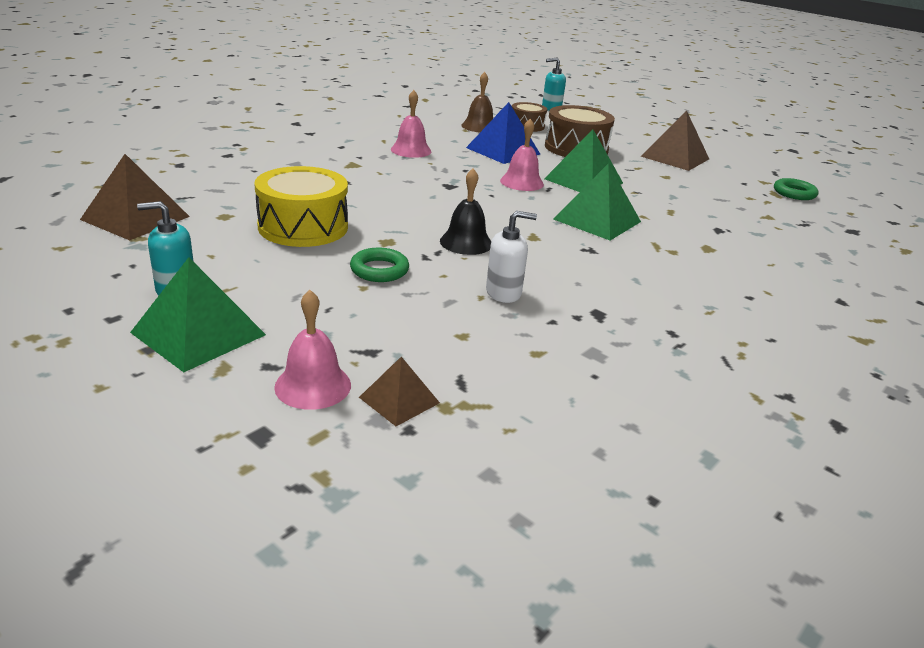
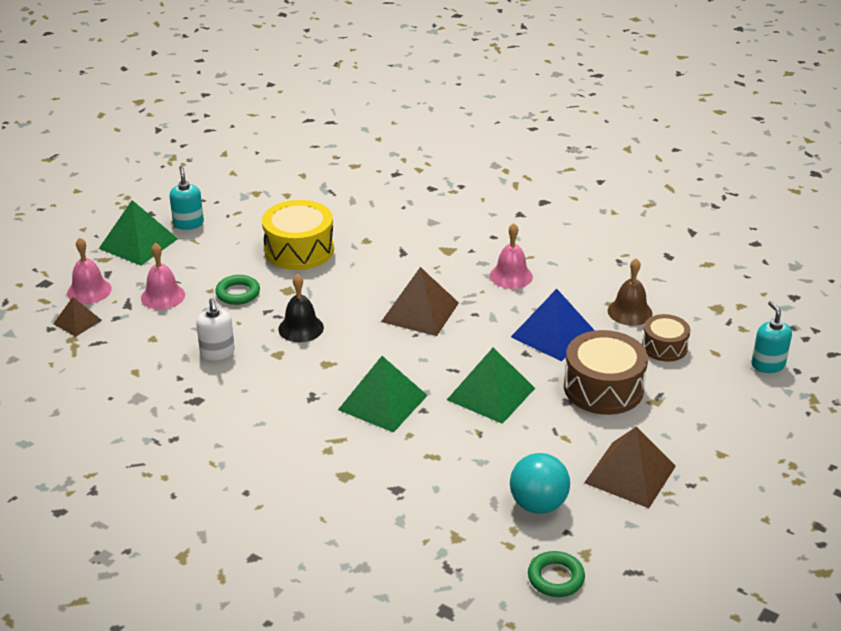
camera: 85 degrees right, 5 degrees up
brown pyramid [80,154,190,240] -> brown pyramid moved to [381,267,459,336]
pink bell [500,119,544,191] -> pink bell moved to [141,243,185,310]
none -> turquoise ball [510,453,570,514]

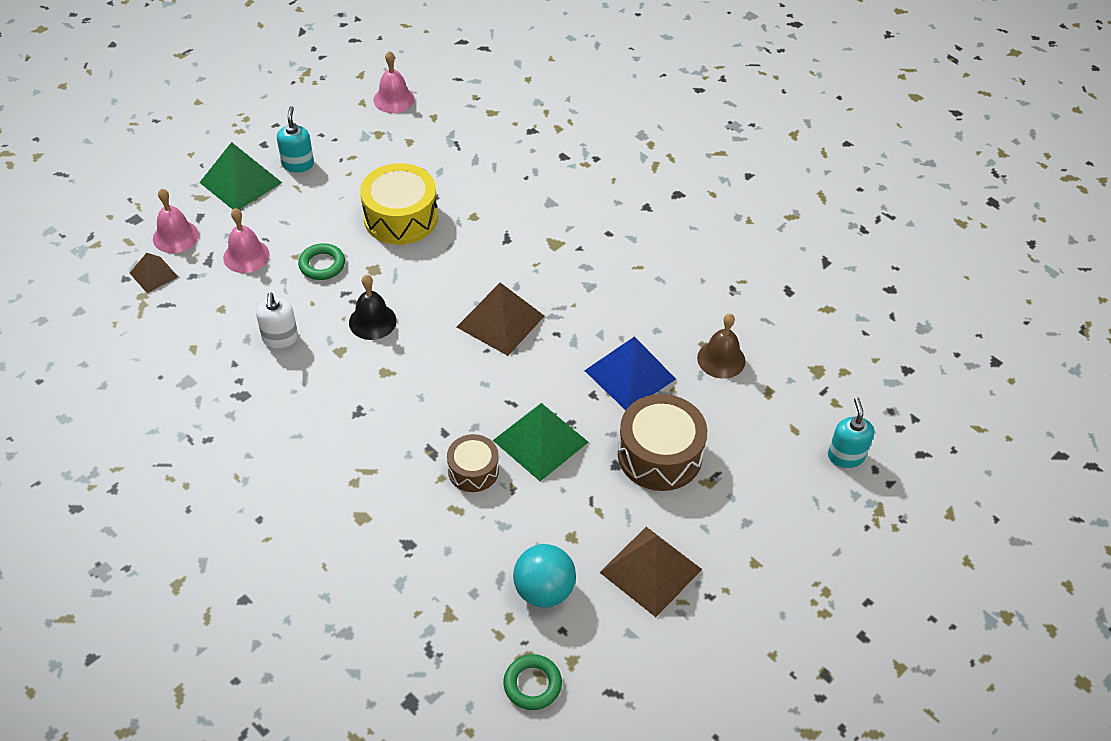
camera: 10 degrees right, 15 degrees up
green pyramid [338,356,428,433] -> none
pink bell [490,223,533,289] -> pink bell moved to [373,51,415,113]
brown drum [642,314,690,362] -> brown drum moved to [447,434,499,492]

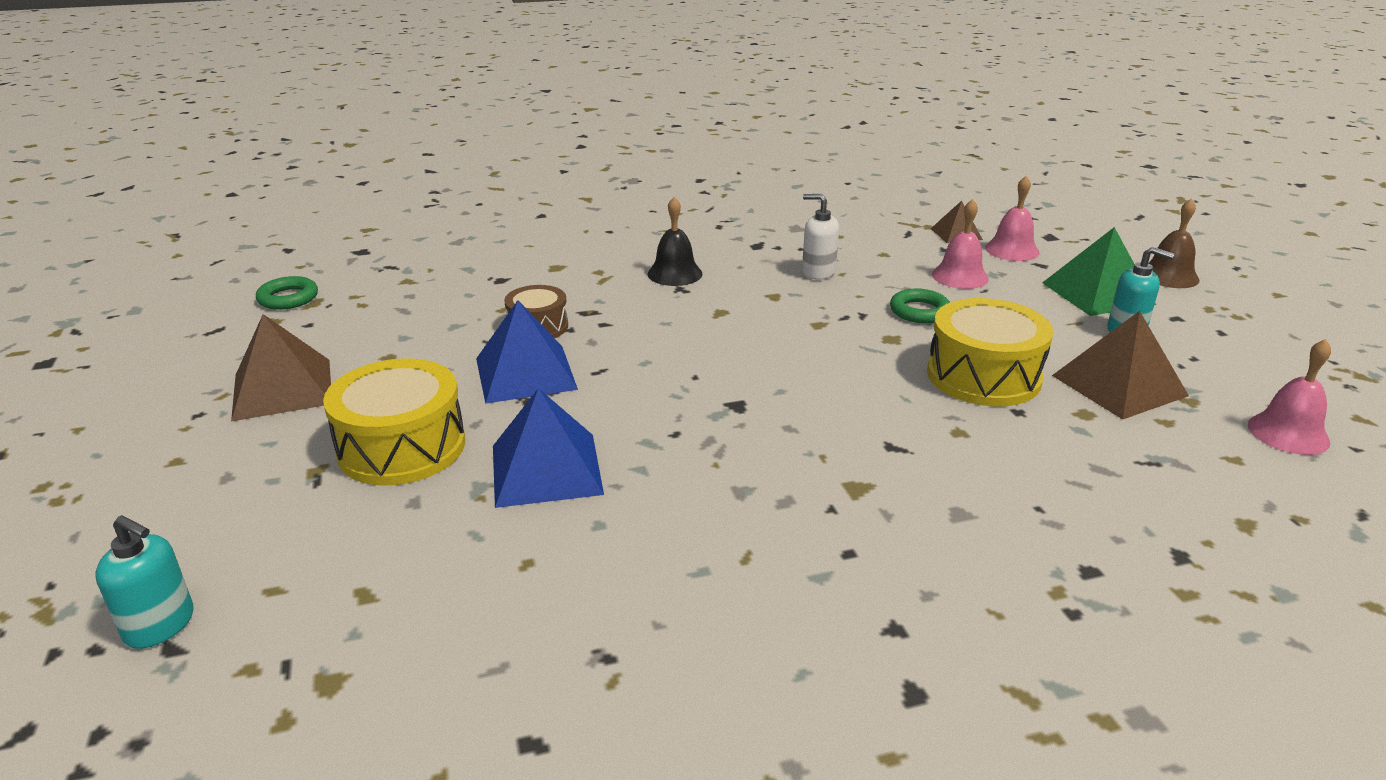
camera: 120 degrees right, 20 degrees down
black bell [349,275,397,340] -> black bell moved to [647,197,703,286]
brown pyramid [457,283,544,356] -> brown pyramid moved to [1052,311,1189,419]
green pyramid [493,403,588,481] -> blue pyramid [476,300,578,404]
turquoise ball [513,544,576,608] -> none
brown drum [618,394,707,491] -> yellow drum [323,359,465,485]
brown bell [697,313,745,379] -> brown bell moved to [1148,198,1200,288]

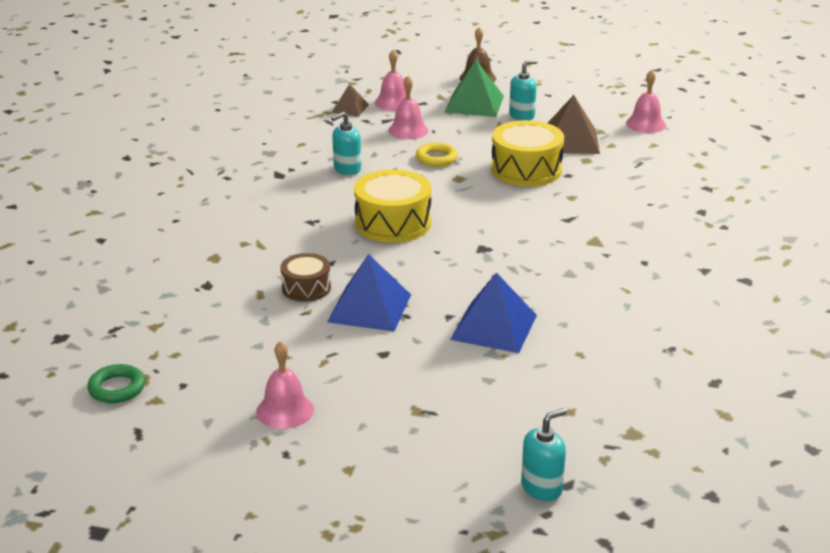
camera: 60 degrees left, 0 degrees up
brown pyramid [231,314,331,422] -> pink bell [256,341,314,429]
yellow drum [323,359,465,485] -> yellow drum moved to [354,169,431,243]
black bell [647,197,703,286] -> none
white soap dispenser [802,194,839,280] -> turquoise soap dispenser [331,112,361,175]
green ring [890,288,950,323] -> yellow ring [416,142,458,167]

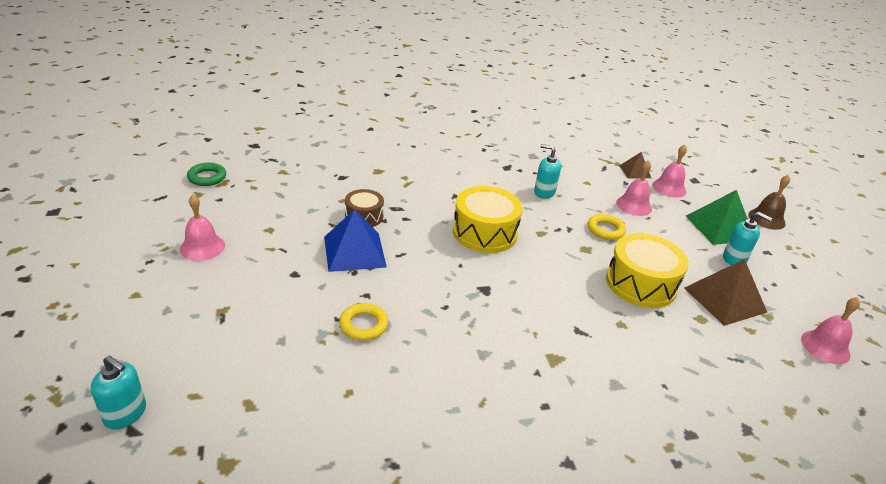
camera: 60 degrees right, 5 degrees up
blue pyramid [450,272,537,353] -> yellow ring [339,303,388,340]

